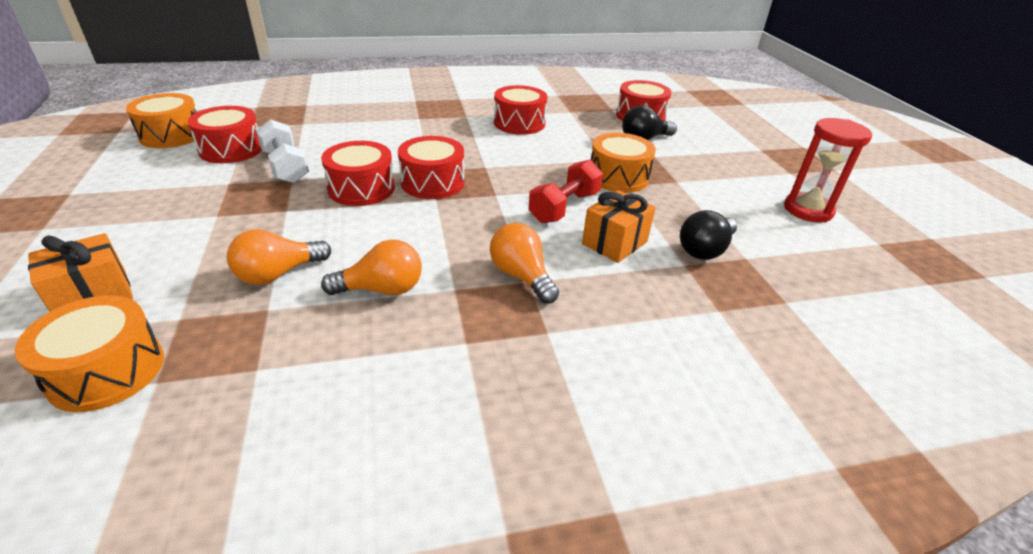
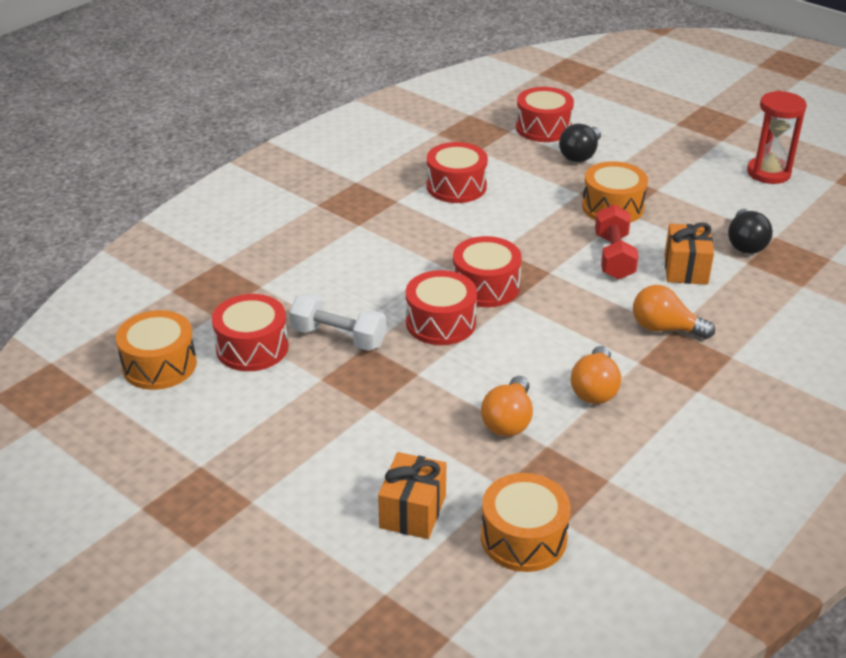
camera: 35 degrees left, 0 degrees up
orange light bulb [321,239,422,295] -> orange light bulb turned 150 degrees clockwise [571,346,621,404]

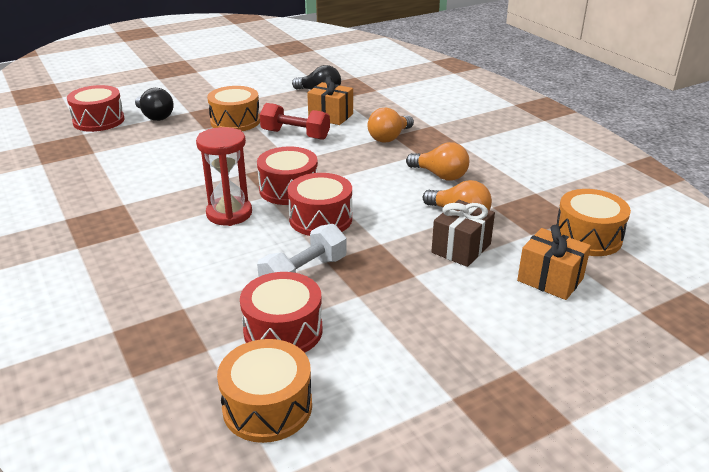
camera: 70 degrees left, 5 degrees down
red drum [427,142,488,203] -> none
red hourglass [747,91,807,184] -> red hourglass moved to [196,127,252,226]
none -> brown gift [431,200,495,267]

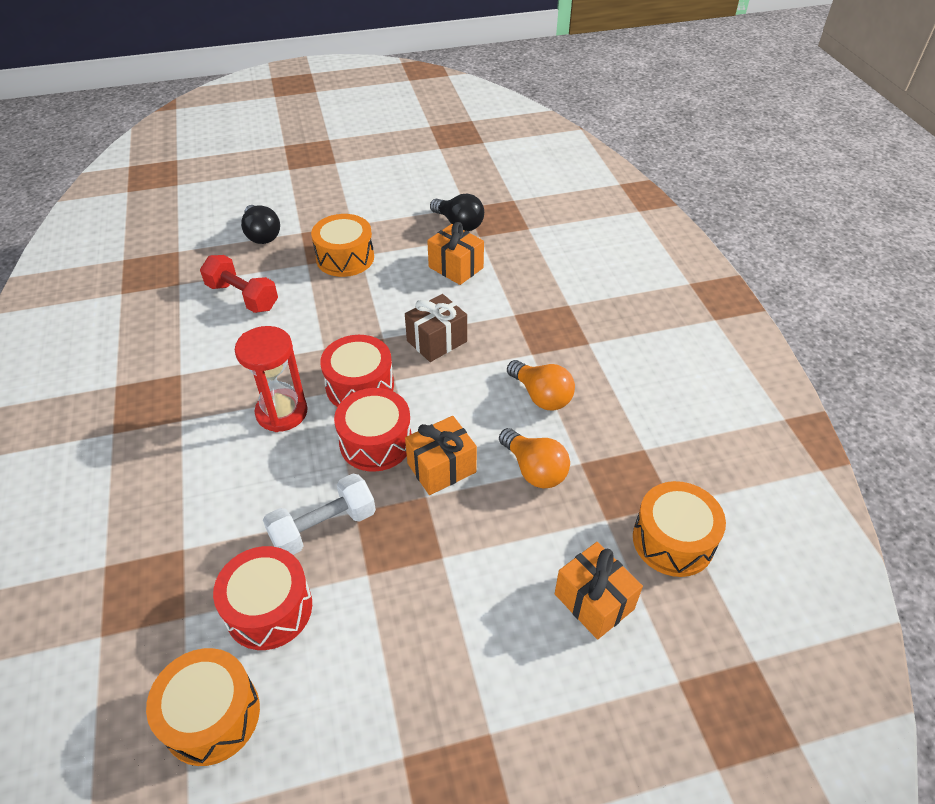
camera: 15 degrees right, 15 degrees up
red drum [67,85,125,132] -> none
red dumbbell [260,103,330,140] -> red dumbbell moved to [200,255,278,313]
orange light bulb [367,107,414,143] -> none
brown gift [431,200,495,267] -> brown gift moved to [405,294,467,362]
none -> orange gift [405,416,477,495]

